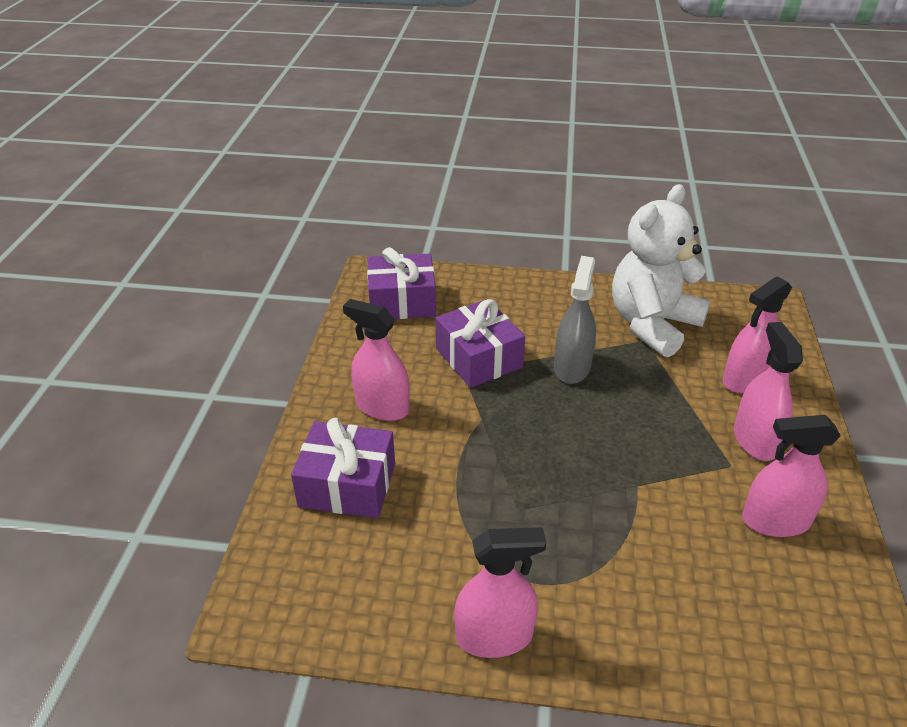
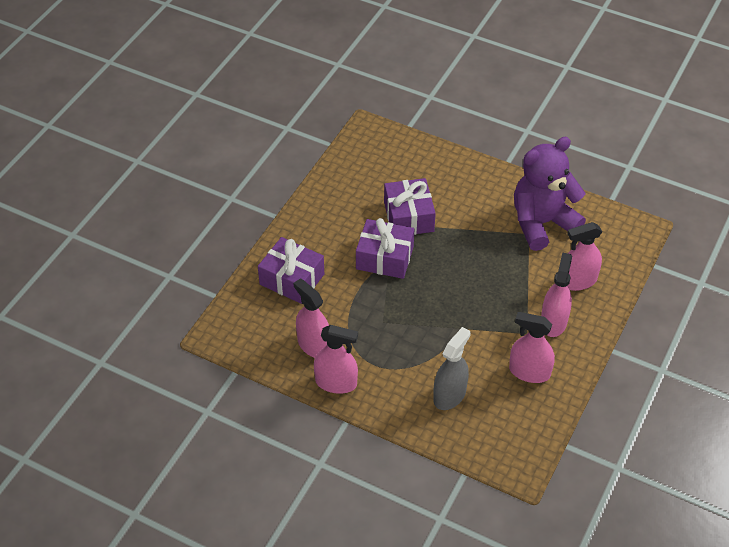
camera: 20 degrees right, 10 degrees up
pink spray bottle [343,299,410,421] -> pink spray bottle moved to [294,278,329,358]
purple gift [367,247,436,319] -> purple gift moved to [356,218,414,279]
grey spray bottle [554,256,596,384] -> grey spray bottle moved to [433,327,471,410]
white teddy bear [612,184,710,357] -> purple teddy bear [514,137,586,251]

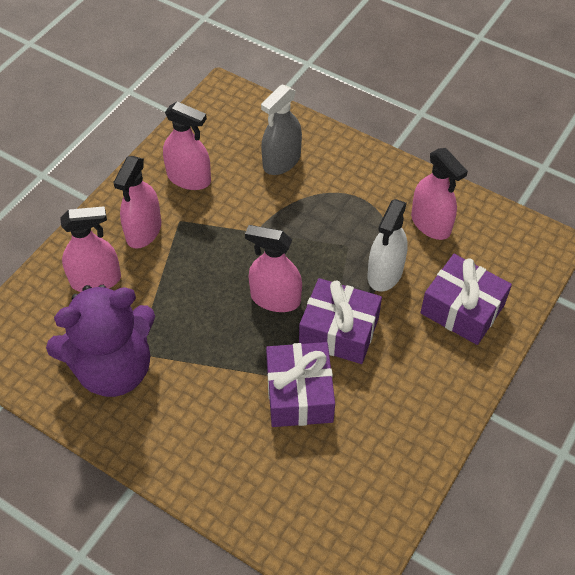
camera: 175 degrees left, 5 degrees up
pink spray bottle [314,325,358,394] -> pink spray bottle moved to [245,225,302,312]
none -> white spray bottle [368,199,408,291]

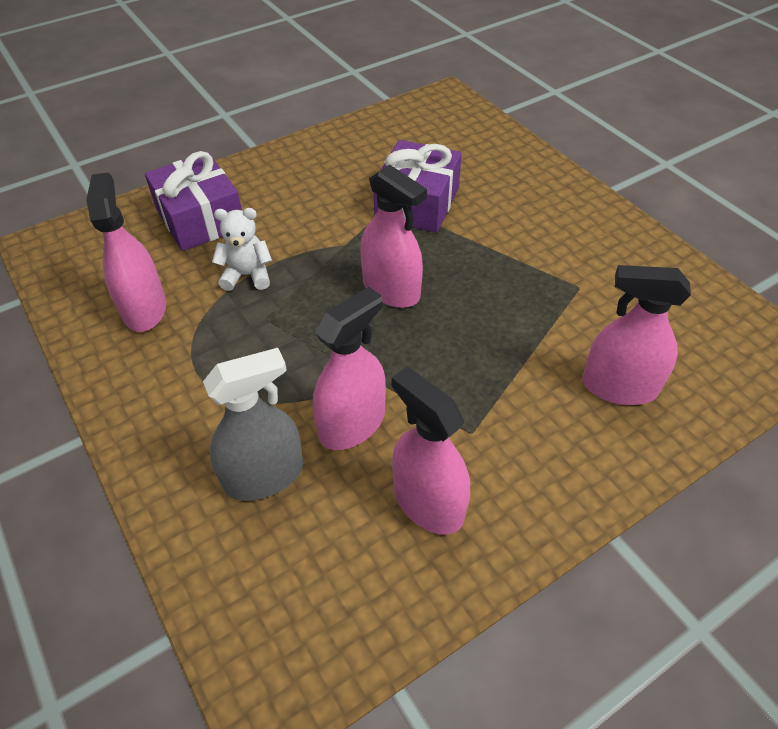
camera: 155 degrees left, 5 degrees down
purple teddy bear [46,285,155,397] -> none
pink spray bottle [113,156,161,249] -> pink spray bottle moved to [313,287,386,450]
purple gift [299,278,382,364] -> none
white spray bottle [368,199,408,291] -> white teddy bear [212,208,272,291]

